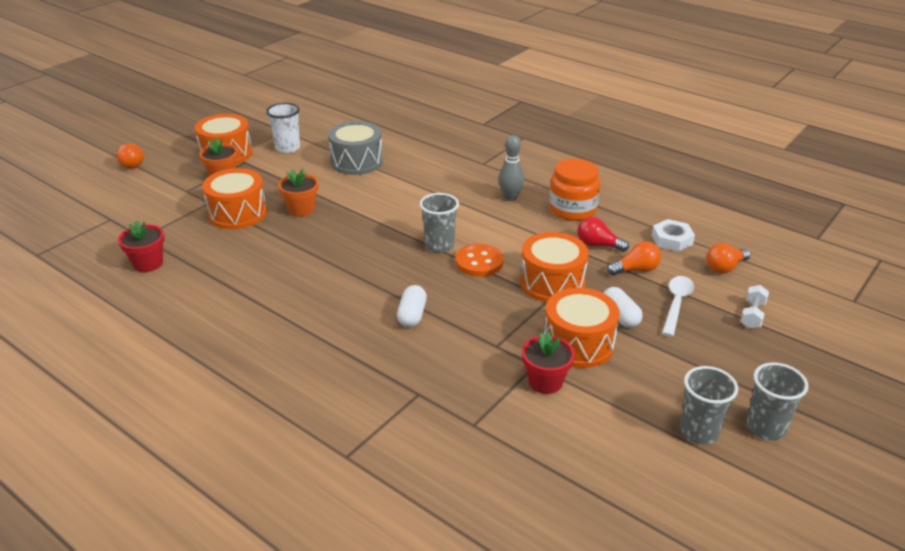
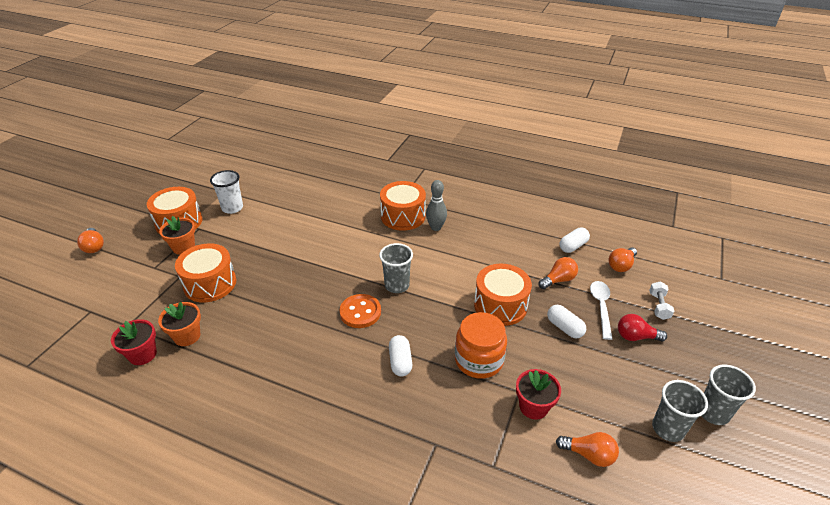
camera: 15 degrees left, 5 degrees up
orange flower pot [278,169,318,217] -> orange flower pot moved to [158,302,201,346]
grey drum [328,121,383,175] -> none
orange button [455,244,503,277] -> orange button moved to [340,294,381,328]
orange drum [544,288,620,368] -> orange drum moved to [380,181,426,231]
orange jar [549,158,600,221] -> orange jar moved to [455,312,507,379]
red light bulb [577,217,629,252] -> red light bulb moved to [618,314,667,342]
white nut [652,219,695,252] -> white capsule [559,227,590,253]
none -> orange light bulb [556,432,619,467]

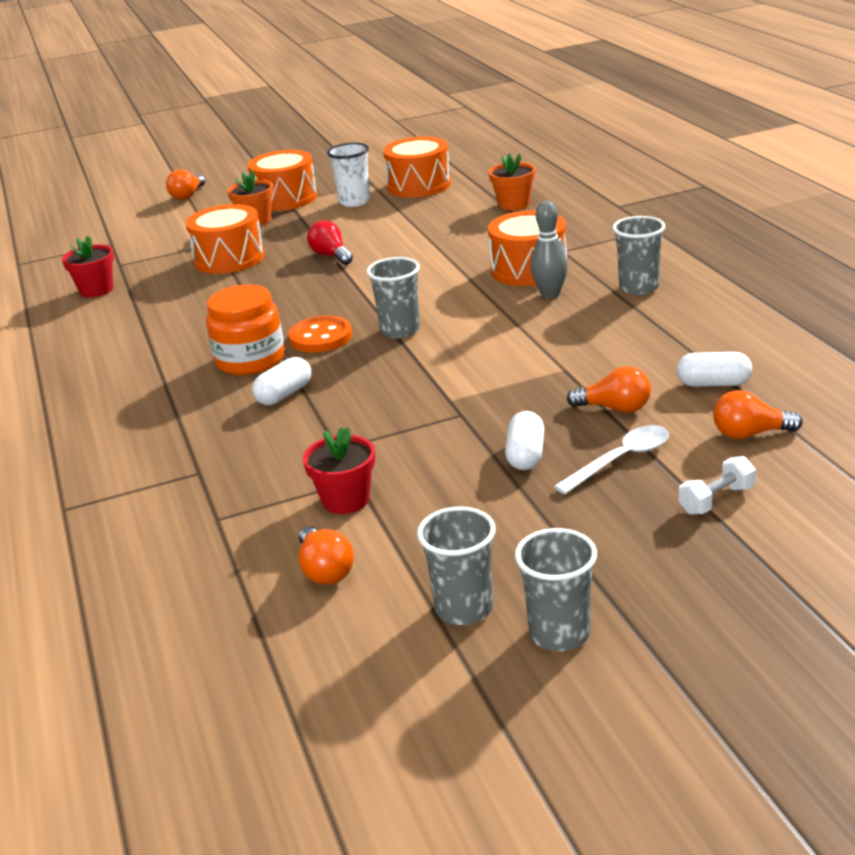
camera: 50 degrees right, 10 degrees down
orange flower pot [158,302,201,346] -> orange flower pot moved to [489,153,535,210]
orange jar [455,312,507,379] -> orange jar moved to [206,285,285,375]
orange drum [474,264,532,326] -> orange drum moved to [383,137,451,198]
red light bulb [618,314,667,342] -> red light bulb moved to [307,220,353,265]
none -> grey cup [612,216,665,295]

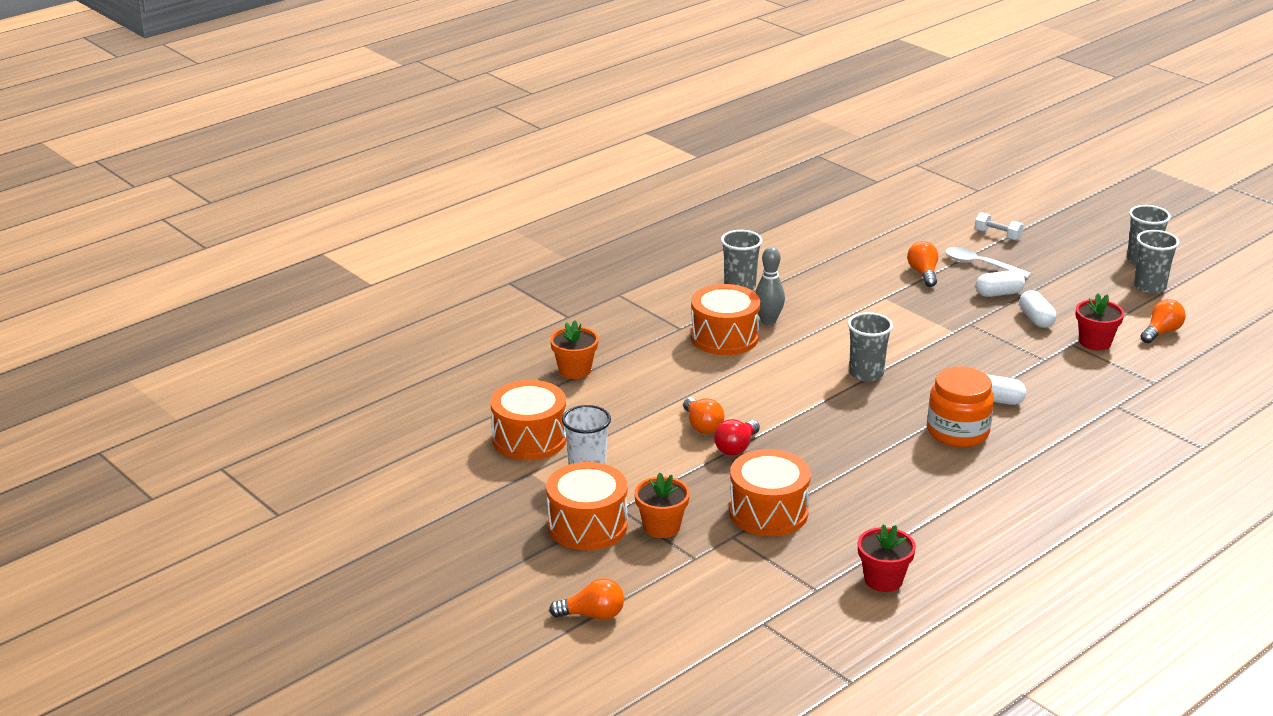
camera: 115 degrees left, 0 degrees up
orange button [288,316,352,353] -> none
white capsule [677,352,752,387] -> white capsule moved to [1019,290,1056,328]
orange light bulb [713,390,803,439] -> orange light bulb moved to [683,397,725,434]

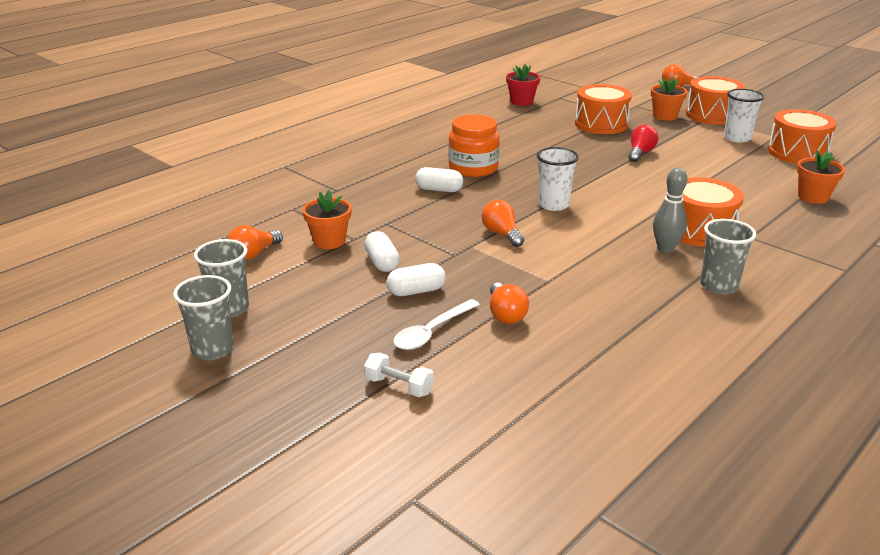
camera: 175 degrees right, 0 degrees up
orange light bulb [683,397,725,434] -> orange light bulb moved to [482,200,524,247]
grey cup [848,312,893,382] -> white cup [537,147,579,211]
white spoon [945,247,1031,278] -> white spoon turned 105 degrees clockwise [393,299,480,350]
red flower pot [1076,293,1124,350] -> orange flower pot [302,190,352,249]

